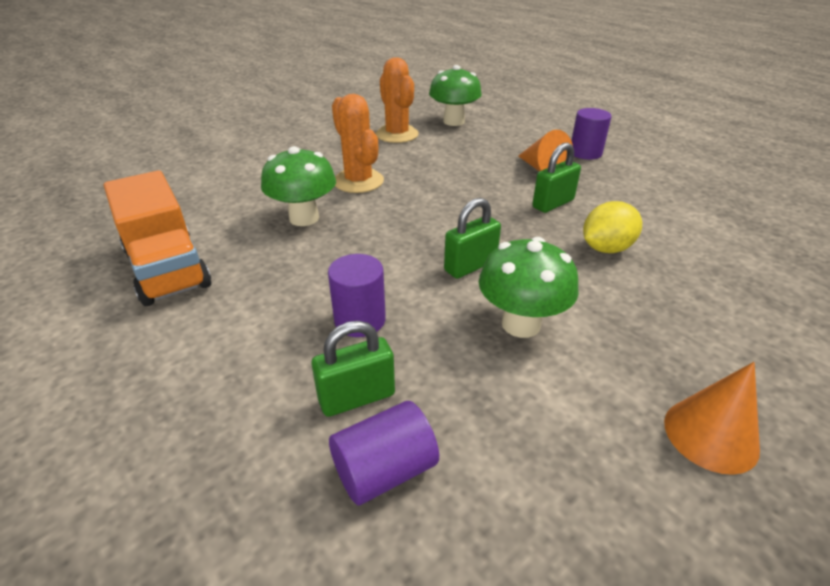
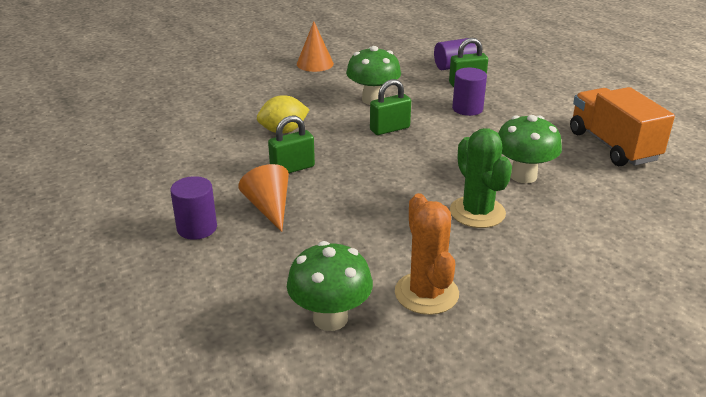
camera: 170 degrees left, 5 degrees down
orange cactus [332,94,384,193] -> green cactus [450,128,512,228]

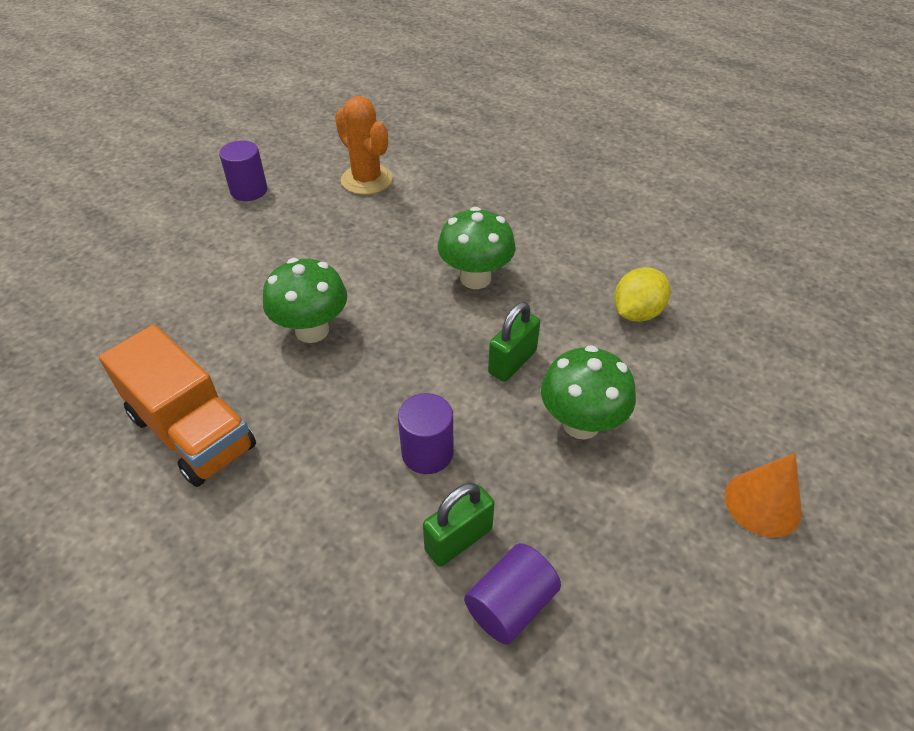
camera: 155 degrees right, 15 degrees up
purple cylinder [170,176,217,240] -> purple cylinder moved to [219,140,267,201]
orange cone [239,164,289,232] -> none
green padlock [268,116,315,173] -> none
green mushroom [287,241,373,331] -> green mushroom moved to [438,207,516,289]
green cactus [450,128,512,228] -> none

